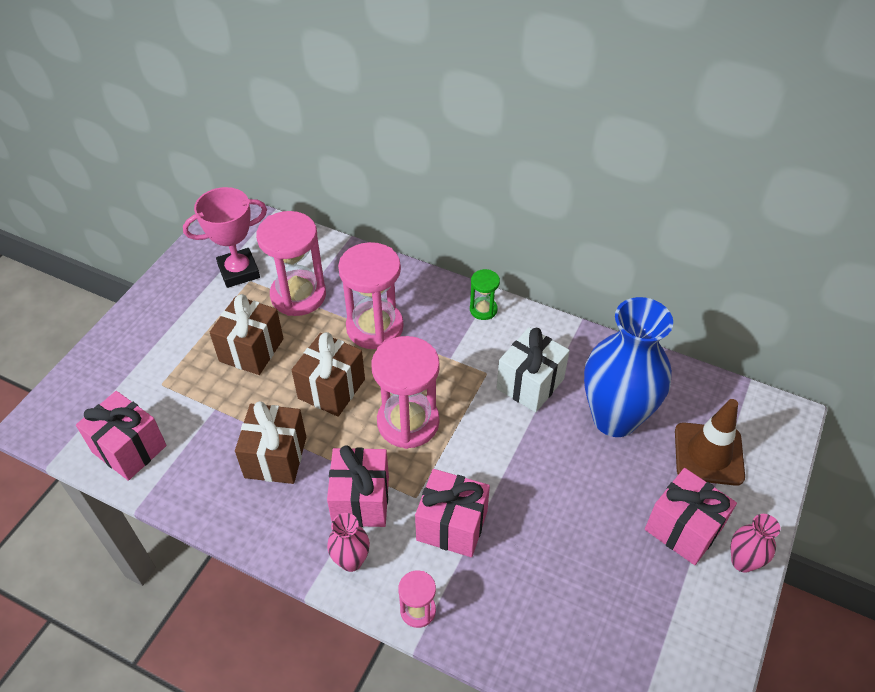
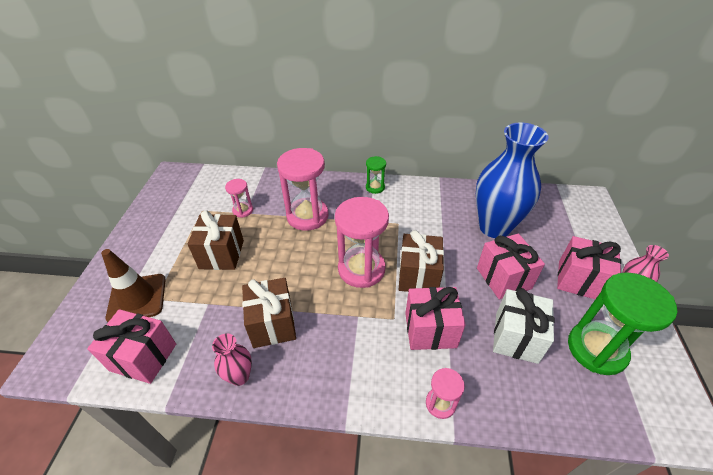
camera: 20 degrees left, 5 degrees down
pink trophy [183,187,267,288] -> none
pink hourglass [256,211,326,316] -> pink hourglass [225,179,253,218], size x0.49
brown gift [292,332,365,417] -> brown gift moved to [399,230,444,292]
pink gift [327,445,389,527] -> pink gift moved to [477,233,545,299]
pink vase [327,513,370,572] -> pink vase moved to [212,333,252,386]
white gift [497,327,570,412] -> white gift moved to [493,288,555,364]
brown traffic cone [675,399,745,486] -> brown traffic cone moved to [101,249,166,322]
none -> green hourglass [568,272,677,375]

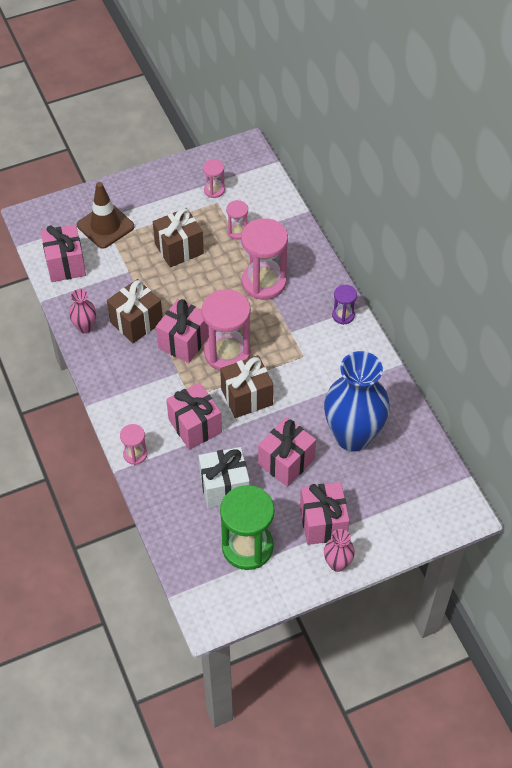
camera: 60 degrees right, 10 degrees up
green hourglass [366,156,386,194] -> purple hourglass [332,285,357,325]
none -> pink gift [156,299,209,363]
none -> pink hourglass [203,159,225,198]

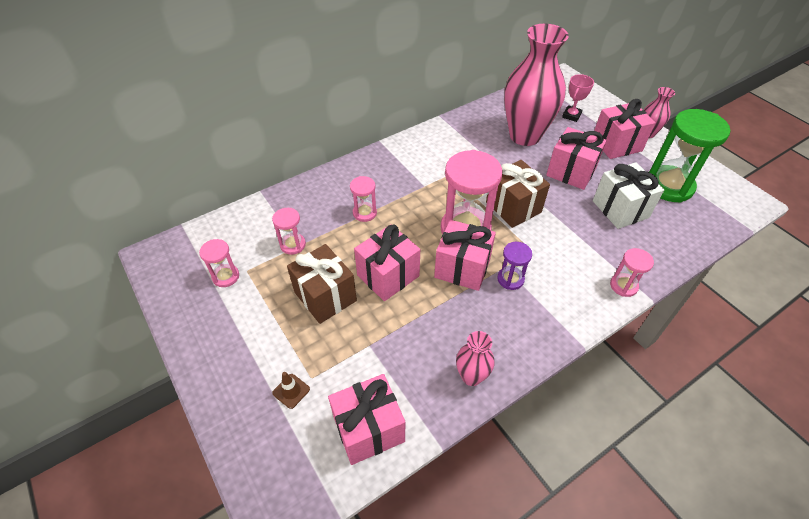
camera: 100 degrees left, 5 degrees down
brown traffic cone [77,182,134,249] -> brown traffic cone [272,372,310,409], size x0.44
brown gift [107,279,163,343] -> none
pink gift [166,382,222,450] -> pink gift moved to [354,224,420,301]
pink hourglass [241,218,288,300] -> pink hourglass [350,176,377,222], size x0.49
blue vase [324,351,390,452] -> pink vase [504,24,569,146]
purple hourglass [332,285,357,325] -> purple hourglass moved to [497,242,532,290]
none -> pink trophy [562,74,594,122]

